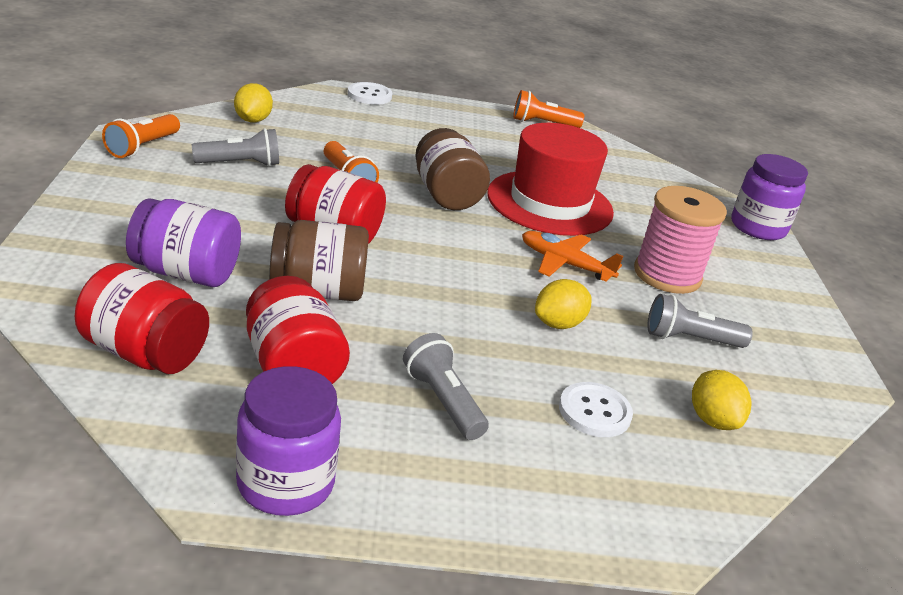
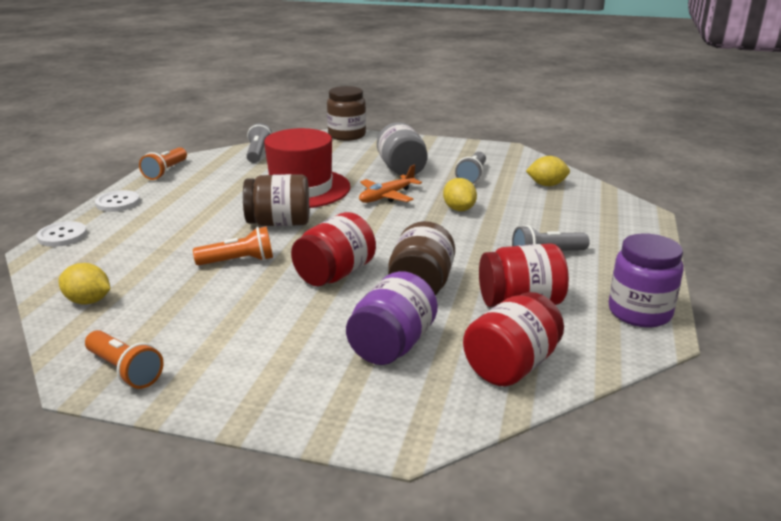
camera: 70 degrees left, 5 degrees down
grey flashlight [192,128,279,167] -> grey flashlight moved to [246,123,272,163]
white button [559,382,633,437] -> white button moved to [95,190,140,212]
pink spool [634,186,727,294] -> grey jar [377,122,428,175]
purple jar [731,154,808,240] -> brown jar [327,86,366,141]

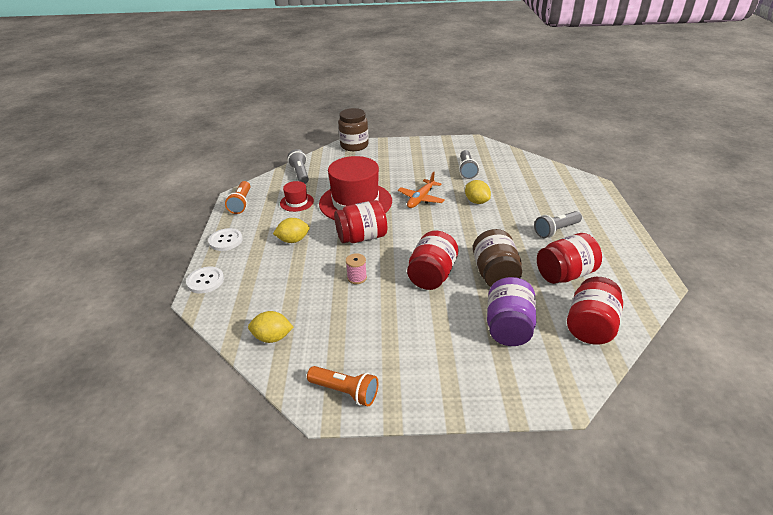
camera: 15 degrees left, 10 degrees up
orange flashlight [193,226,273,265] -> pink spool [346,253,367,284]
brown jar [243,174,309,226] -> red jar [334,200,387,243]
grey jar [377,122,428,175] -> none
yellow lemon [526,156,570,186] -> yellow lemon moved to [273,218,310,243]
purple jar [609,233,684,328] -> none
none -> red hat [280,181,314,212]

